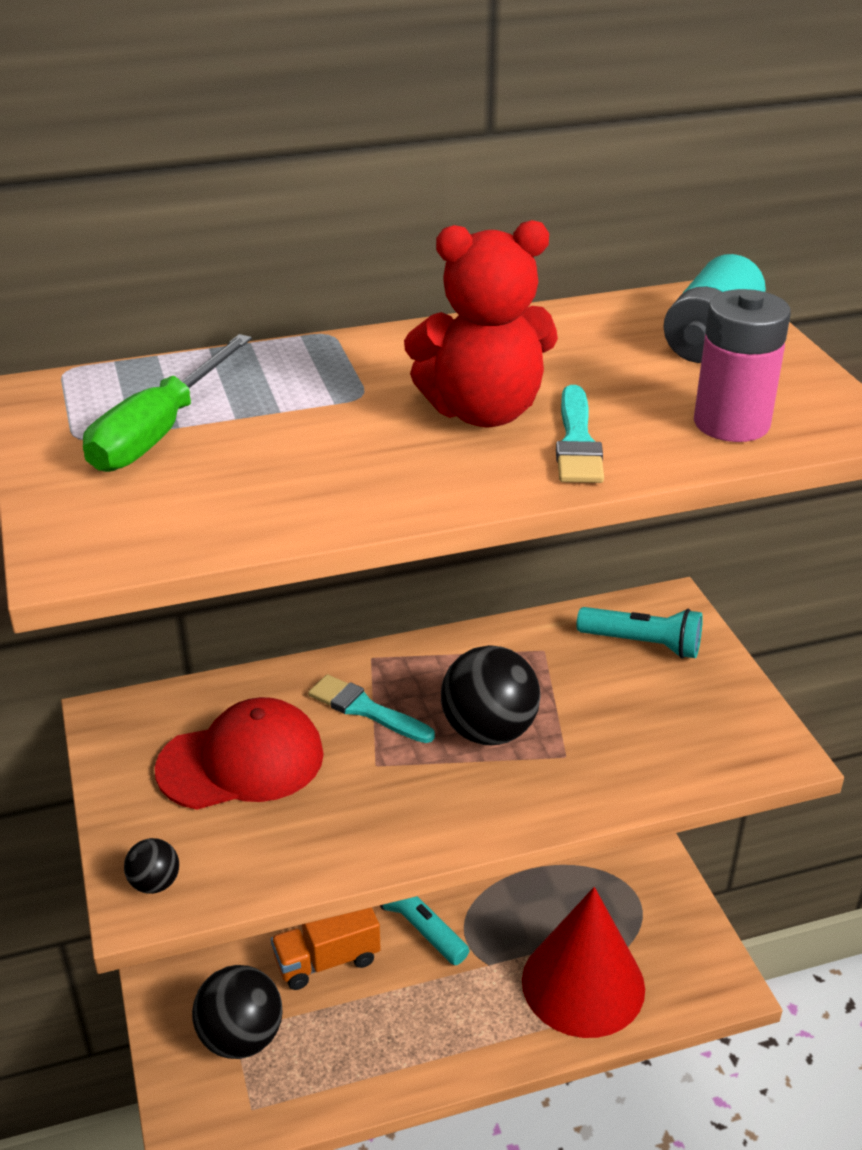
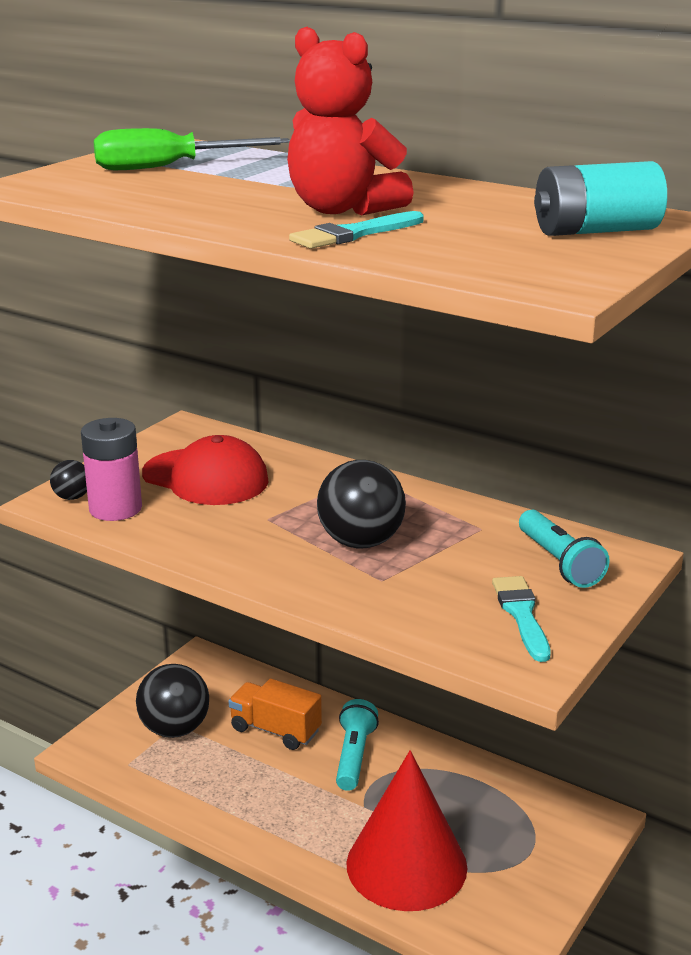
camera: 50 degrees right, 10 degrees down
turquoise brush [308,674,435,743] -> turquoise brush moved to [492,576,551,662]
pink battery [694,289,791,442] -> pink battery moved to [81,418,142,521]

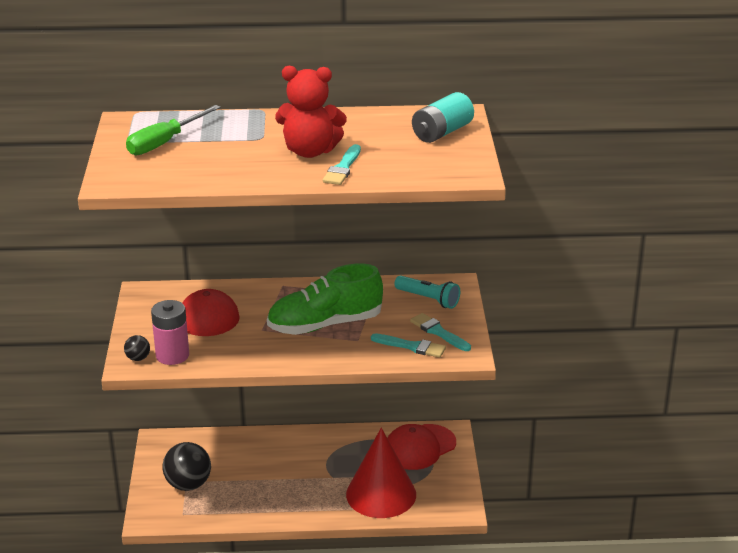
camera: 35 degrees left, 5 degrees up
orange truck [229,679,322,750] -> none
black ball [317,460,406,548] -> green shoe [267,263,383,335]
turquoise flashlight [336,699,379,791] -> none
none -> turquoise brush [371,334,446,358]
none -> red cap [388,424,456,470]

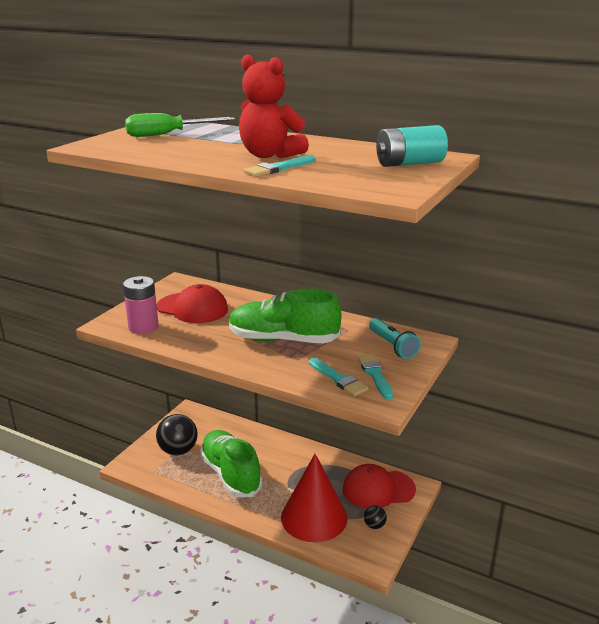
camera: 30 degrees right, 5 degrees down
black ball [124,335,150,361] -> black ball moved to [364,505,387,529]
none -> green shoe [200,430,263,497]

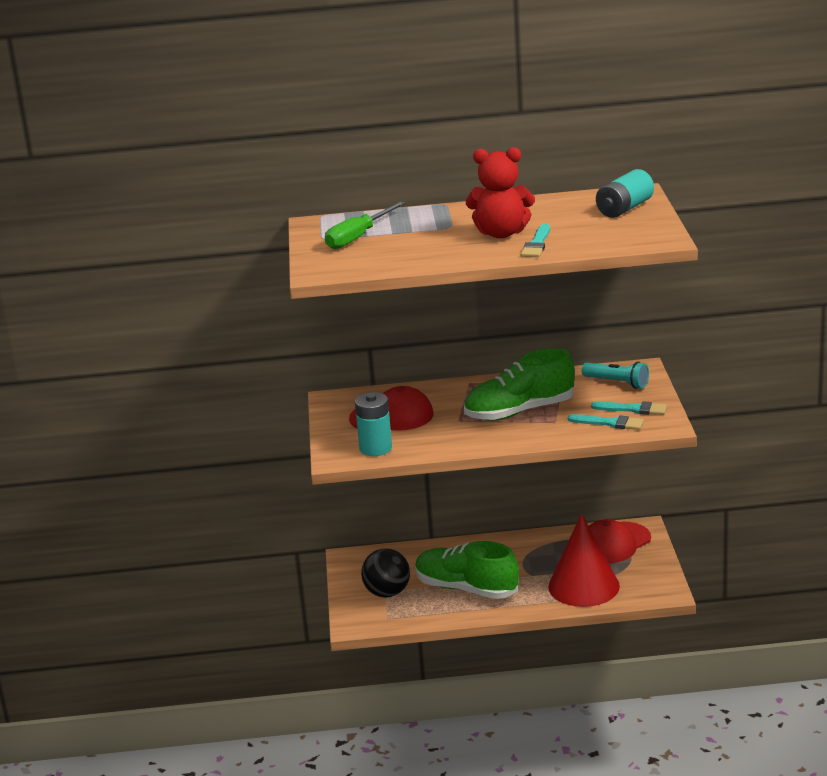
camera: 30 degrees left, 0 degrees up
pink battery [123,276,159,334] -> turquoise battery [355,392,392,456]
turquoise brush [358,354,393,400] -> turquoise brush turned 150 degrees clockwise [591,401,667,415]
black ball [364,505,387,529] -> none

